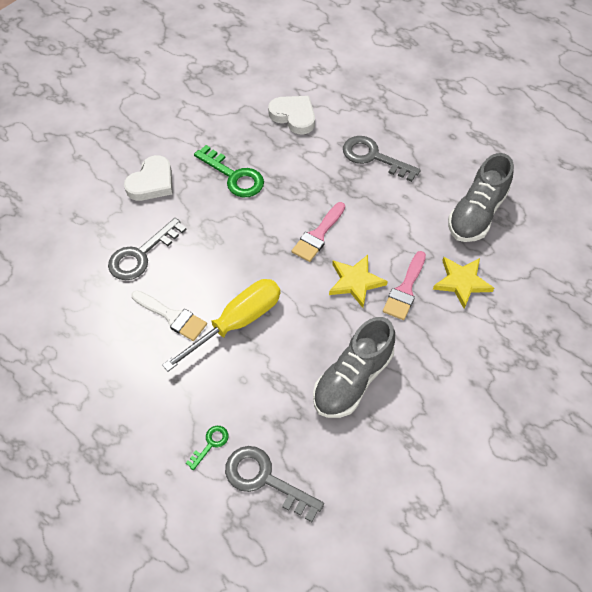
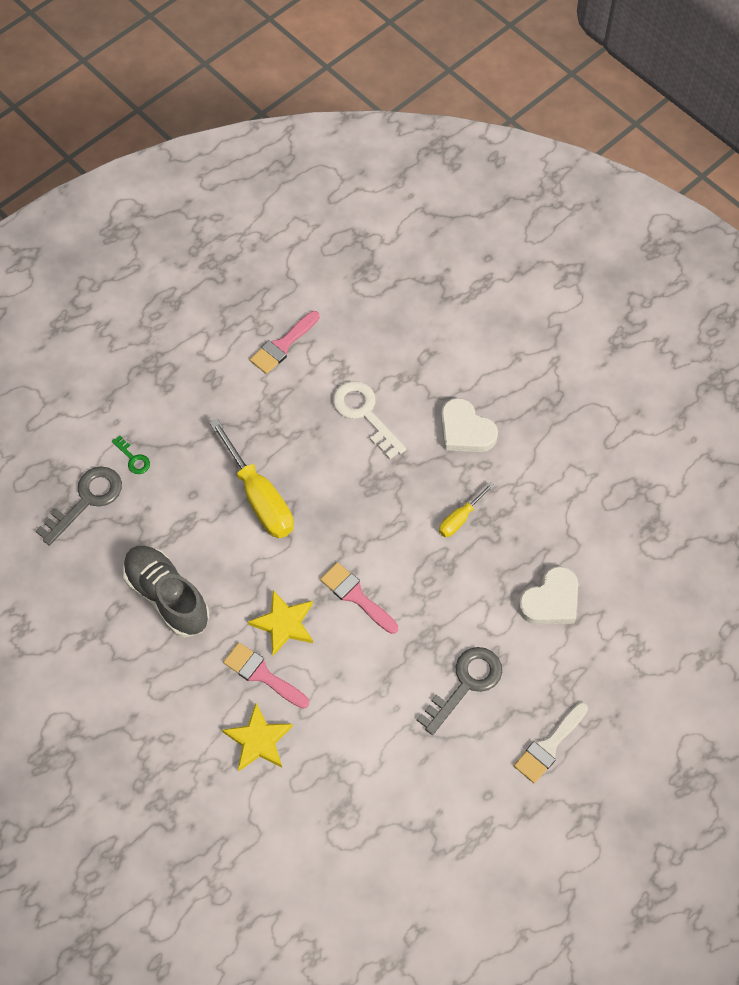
camera: 100 degrees right, 5 degrees up
grey key [108,218,187,280] -> white key [333,381,406,460]
white brush [132,290,207,341] -> white brush moved to [514,702,588,783]
green key [194,145,264,197] -> yellow screwdriver [439,482,495,537]
grey shoe [448,153,514,242] -> none
none -> pink brush [250,311,320,374]

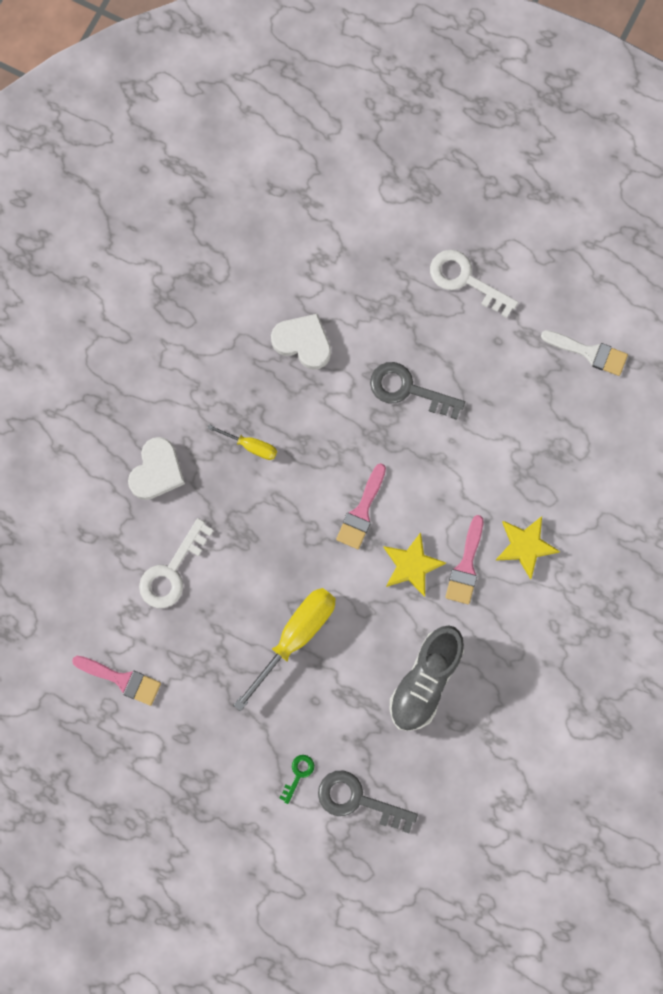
camera: 110 degrees left, 15 degrees up
white brush [514,702,588,783] -> white brush moved to [541,330,628,376]
none -> white key [430,250,519,318]

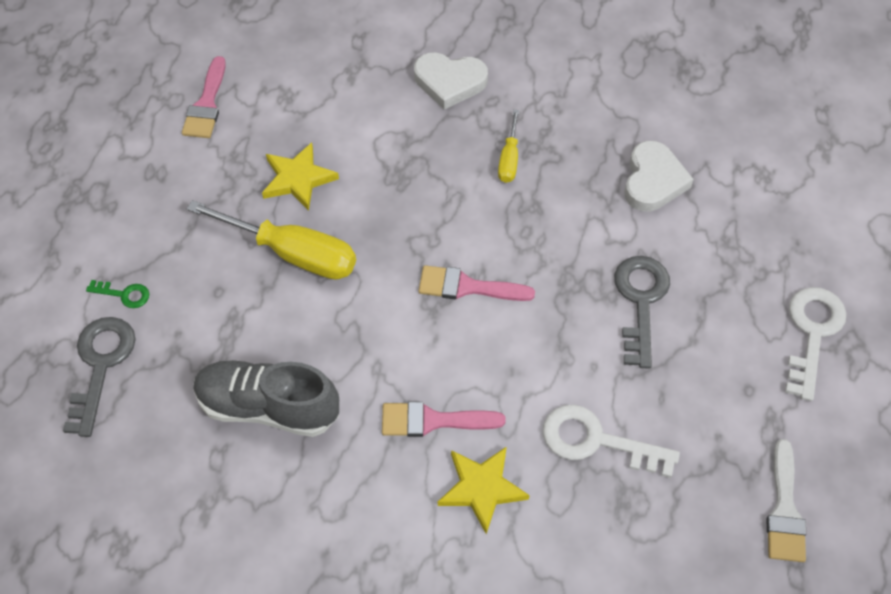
camera: 75 degrees right, 20 degrees down
white key [139,518,214,608] -> white key moved to [543,404,680,478]
yellow star [383,532,446,597] -> yellow star moved to [262,142,339,211]

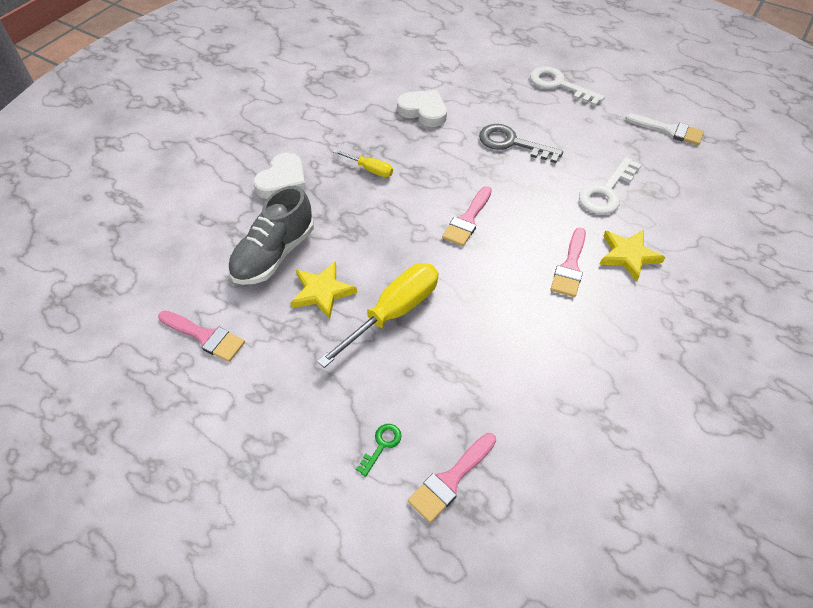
camera: 70 degrees left, 5 degrees down
grey key [63,317,136,437] -> pink brush [408,433,496,523]
grey shoe [194,360,339,437] -> grey shoe moved to [228,186,314,285]

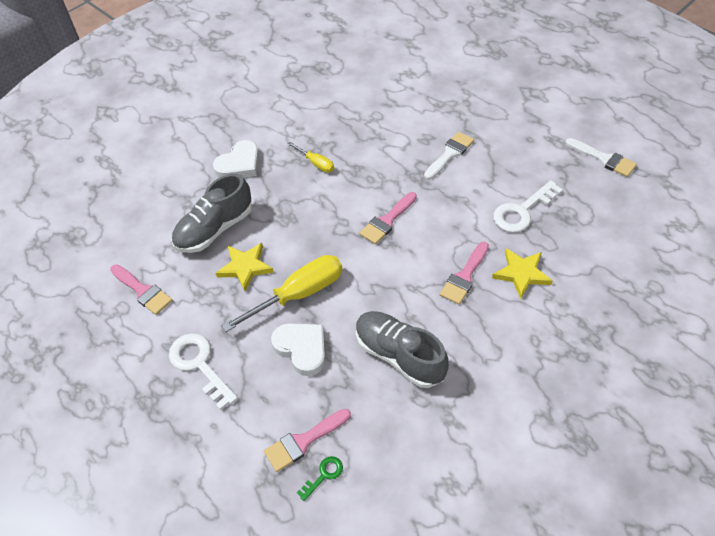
camera: 15 degrees right, 0 degrees up
green key [356,424,402,477] -> green key moved to [297,456,343,501]
white heart [397,90,447,127] -> white heart moved to [271,323,325,376]
grey key [479,124,563,163] -> white brush [424,132,474,180]
white key [530,66,605,106] -> white key moved to [169,333,238,410]
none -> grey shoe [356,311,449,388]

